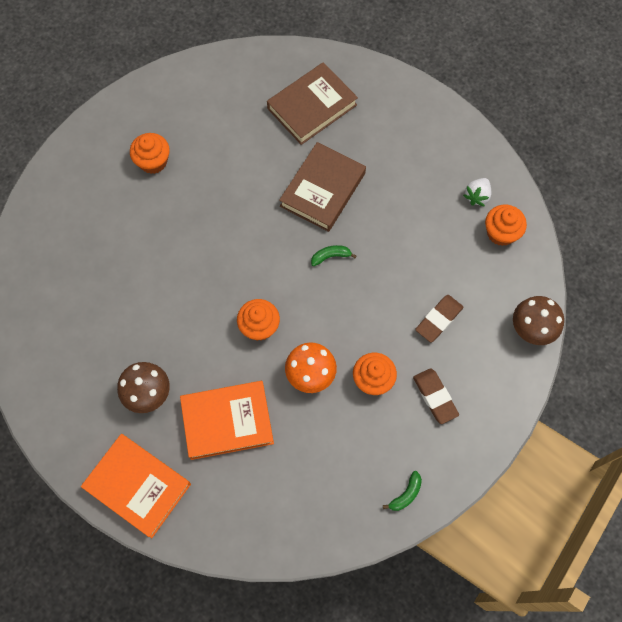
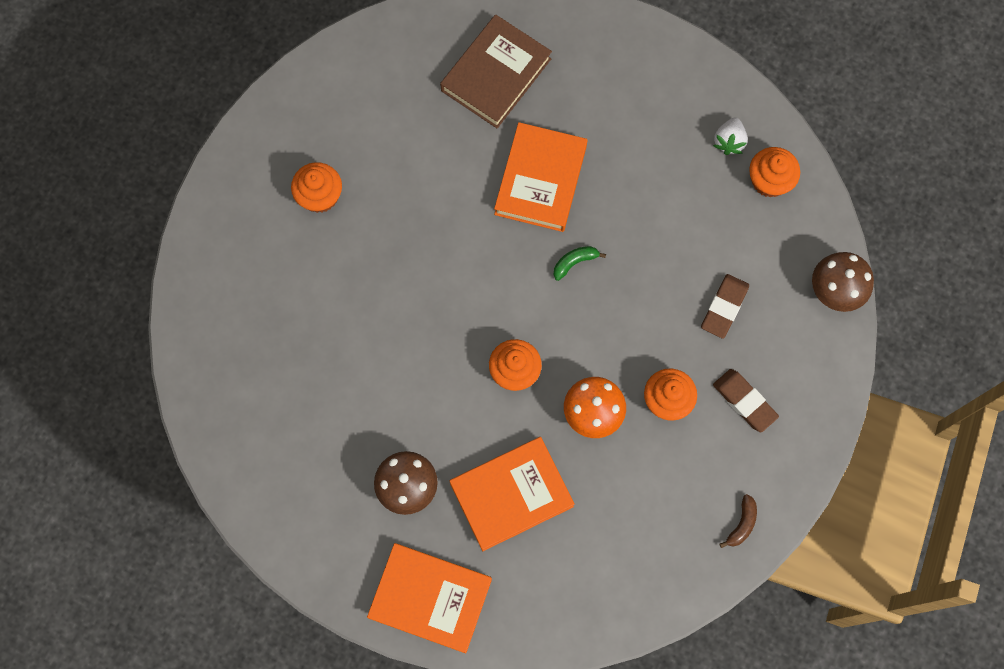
camera: 15 degrees left, 5 degrees up
brown book [279,142,366,232] -> orange book [494,122,588,232]
green banana [383,471,422,511] -> brown banana [720,494,757,548]

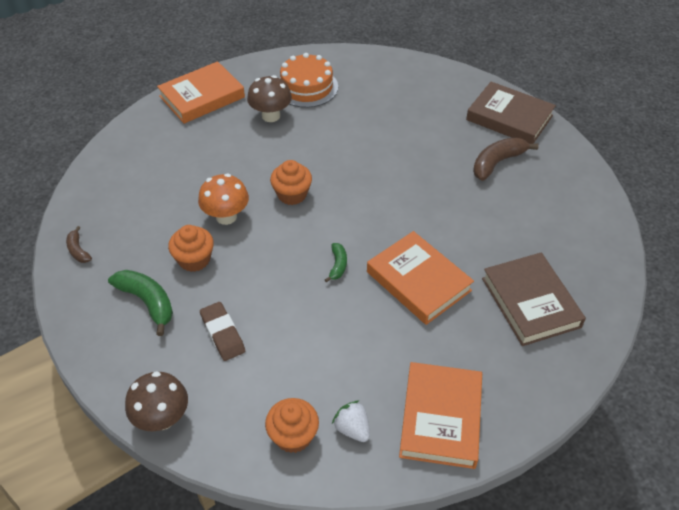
camera: 125 degrees right, 25 degrees down
orange cupcake [291,162,342,213] -> brown banana [473,137,539,181]
orange book [450,437,575,551] -> orange book moved to [399,362,482,469]
brown eraser [713,369,779,432] -> green banana [108,270,173,336]
none -> orange cake [280,53,338,108]
none -> brown book [466,82,556,144]

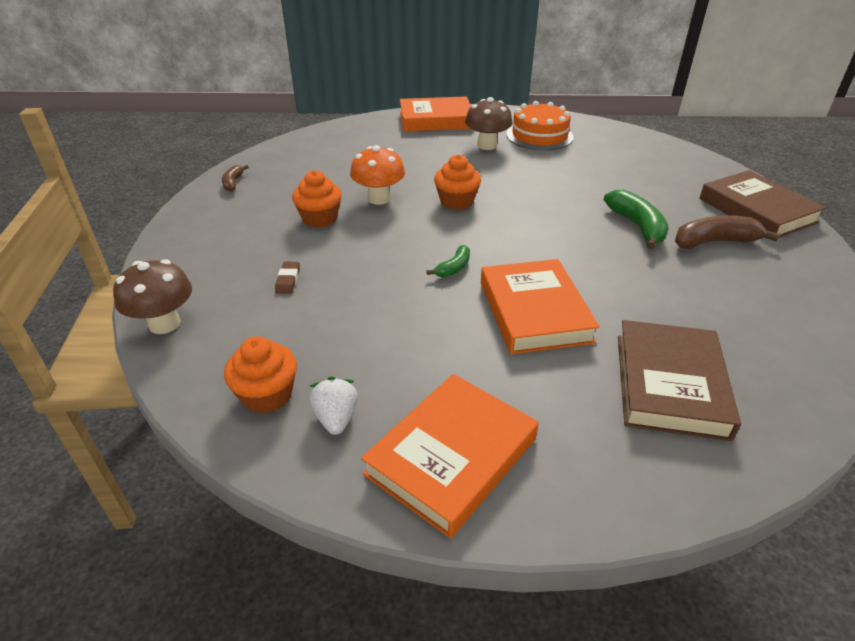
camera: 30 degrees right, 10 degrees down
green banana [108,270,173,336] -> green banana moved to [604,190,669,249]
brown eraser [200,302,245,361] -> brown eraser [275,262,300,294], size x0.61

